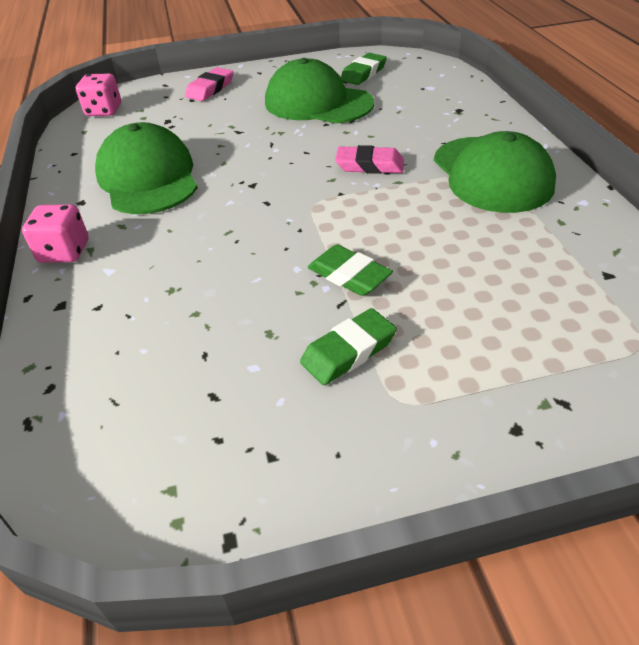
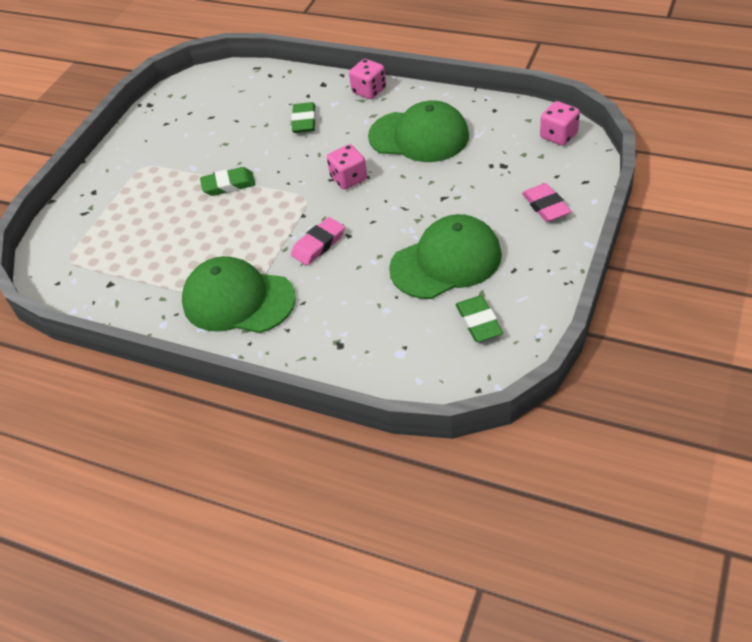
camera: 130 degrees right, 5 degrees up
green eraser [300,308,397,385] -> green eraser moved to [291,102,316,133]
none -> pink dice [327,144,367,190]

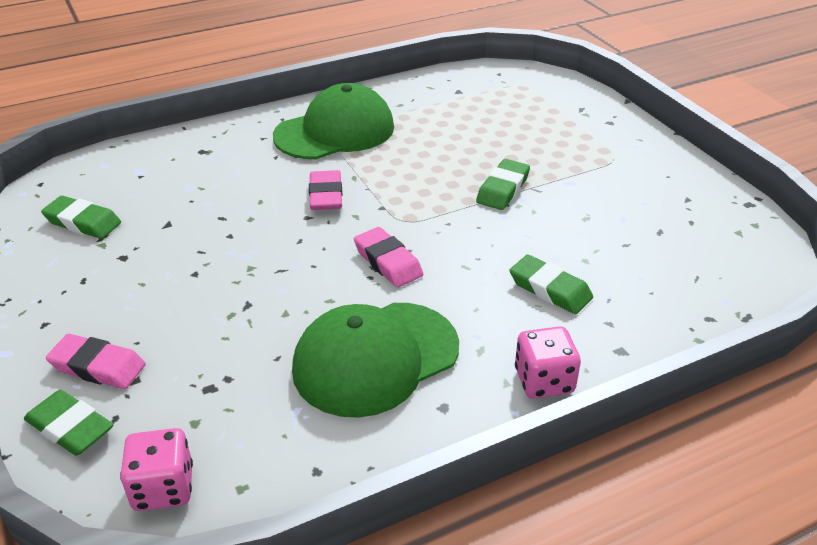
camera: 125 degrees right, 10 degrees down
pink dice [327,144,367,190] -> pink eraser [354,227,423,288]
green cap [389,214,502,299] -> none
none -> green eraser [24,390,113,456]

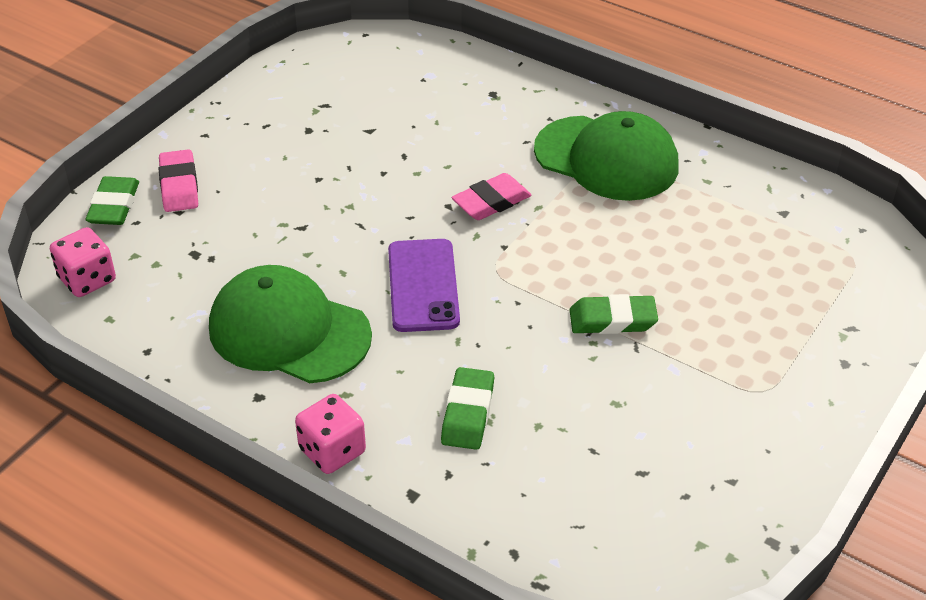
camera: 60 degrees right, 5 degrees up
green eraser [41,196,121,239] -> none
pink eraser [354,227,423,288] -> purple phone [388,239,460,332]

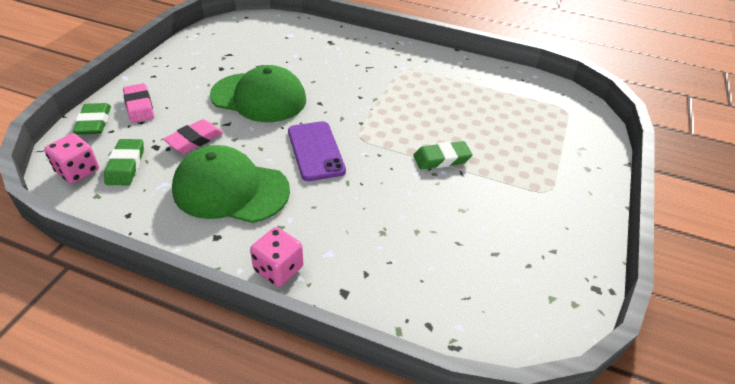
camera: 15 degrees left, 0 degrees up
green eraser [441,367,494,450] -> green eraser moved to [104,139,144,185]
pink eraser [452,173,532,220] -> pink eraser moved to [163,119,223,153]
green cap [534,111,679,201] -> green cap moved to [210,65,306,122]

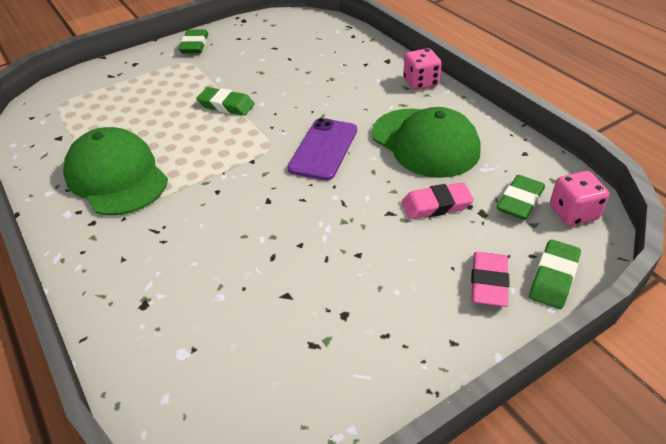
camera: 140 degrees left, 0 degrees up
green cap [210,65,306,122] -> green cap moved to [63,127,168,216]
none -> green eraser [179,29,208,53]

